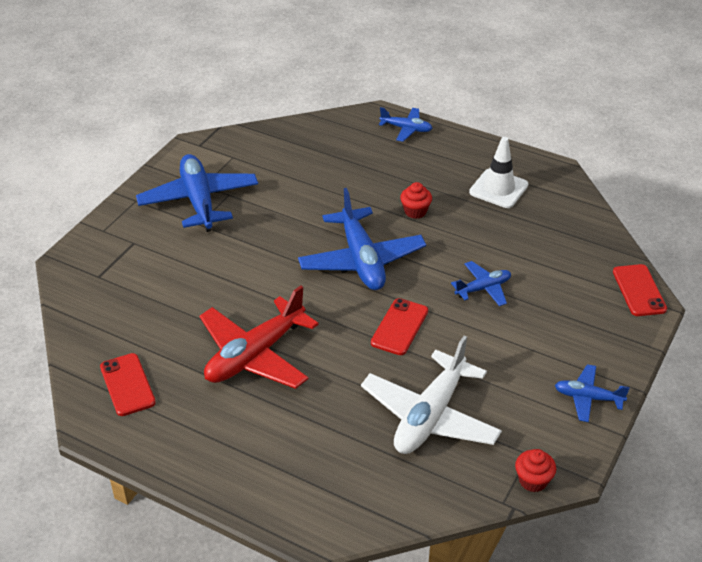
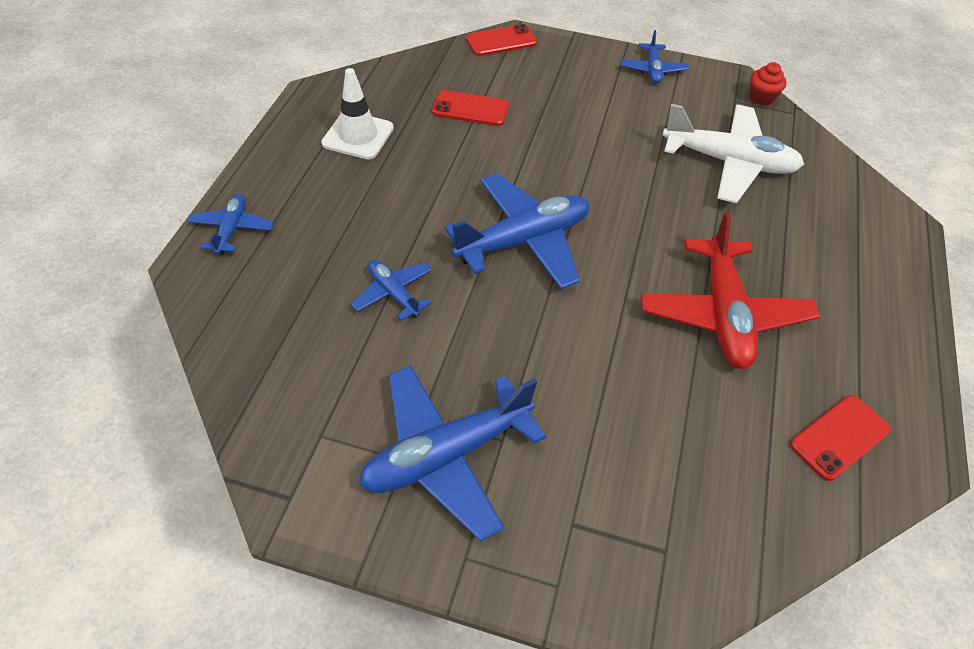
camera: 105 degrees left, 10 degrees up
red plane [199,285,319,389] -> red plane turned 60 degrees clockwise [641,211,820,369]
red phone [371,298,428,355] -> red phone moved to [432,90,509,126]
red cupcake [400,182,432,219] -> none
blue plane [451,261,511,306] -> blue plane moved to [351,260,432,321]

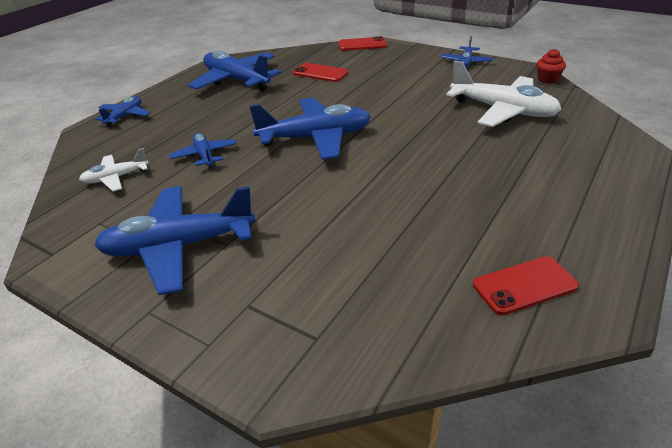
camera: 20 degrees right, 15 degrees down
white traffic cone [321,68,394,160] -> blue plane [188,50,281,92]
red plane [641,211,820,369] -> none
none -> white plane [79,148,149,191]

